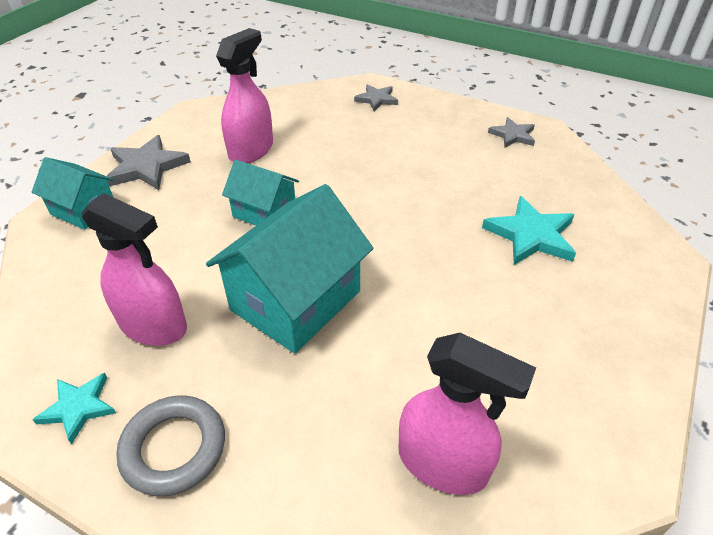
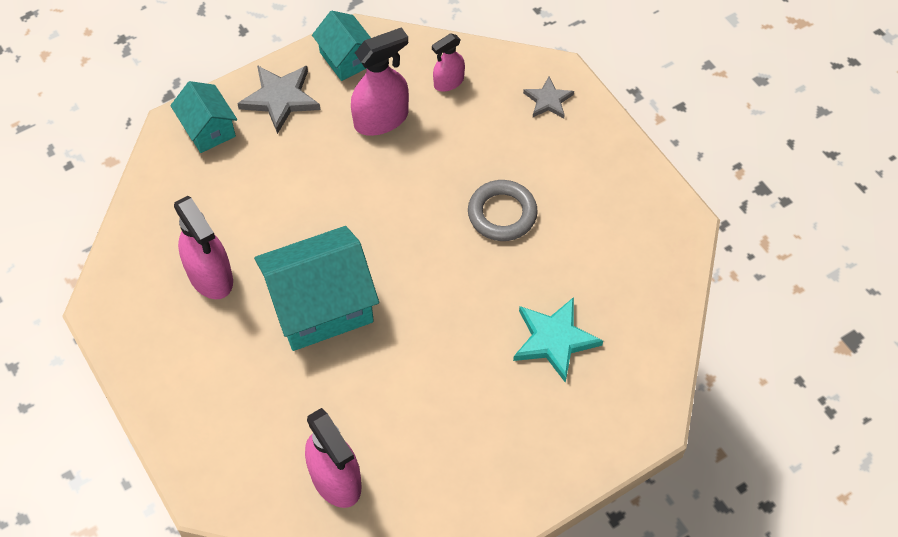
camera: 30 degrees right, 15 degrees up
turquoise star [33,373,116,444] -> none
grey ring [116,395,225,496] -> grey ring moved to [468,180,538,241]
turquoise house [222,160,299,225] -> turquoise house moved to [312,11,371,81]
grey star [488,117,535,147] -> none
none -> pink spray bottle [432,34,465,92]

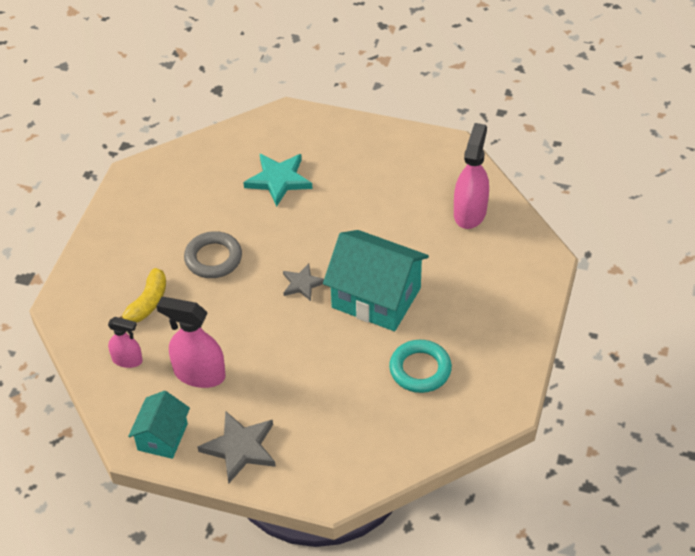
camera: 130 degrees left, 10 degrees down
turquoise house [170,81,237,153] -> none
pink spray bottle [174,196,233,299] -> turquoise ring [389,340,452,393]
grey star [523,76,574,118] -> grey star moved to [283,263,324,301]
none -> yellow banana [119,268,166,322]

